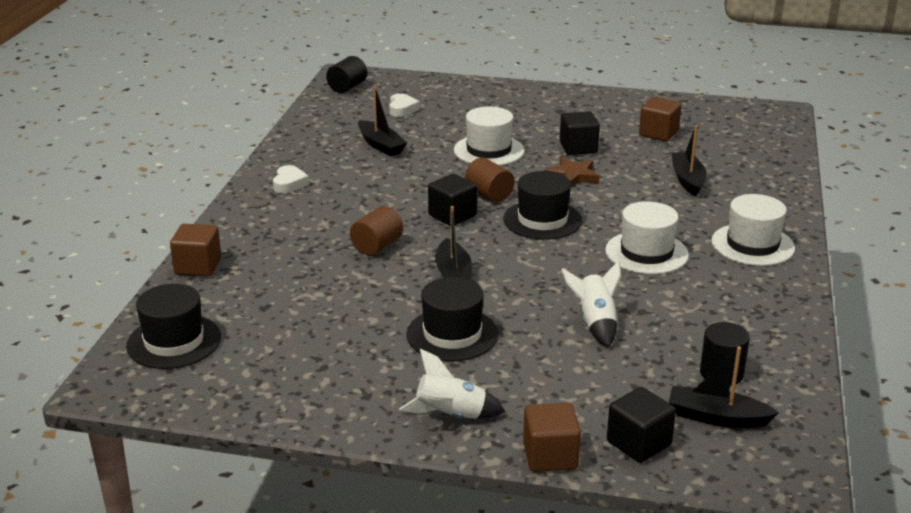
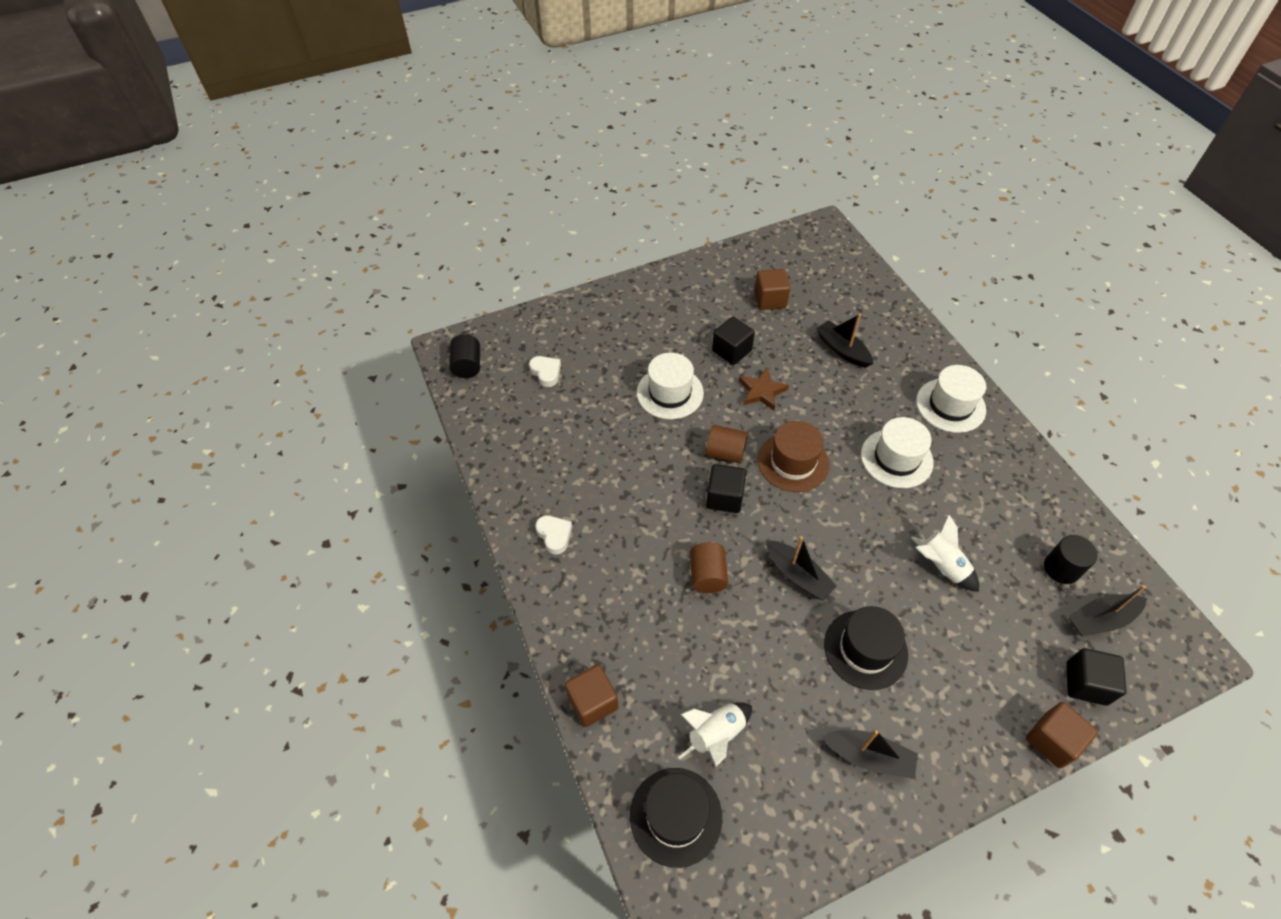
camera: 35 degrees left, 25 degrees up
black boat [358,86,407,157] -> black boat moved to [822,730,918,779]
white rocket [399,349,505,419] -> white rocket moved to [678,703,752,766]
black hat [503,171,582,240] -> brown hat [758,421,829,492]

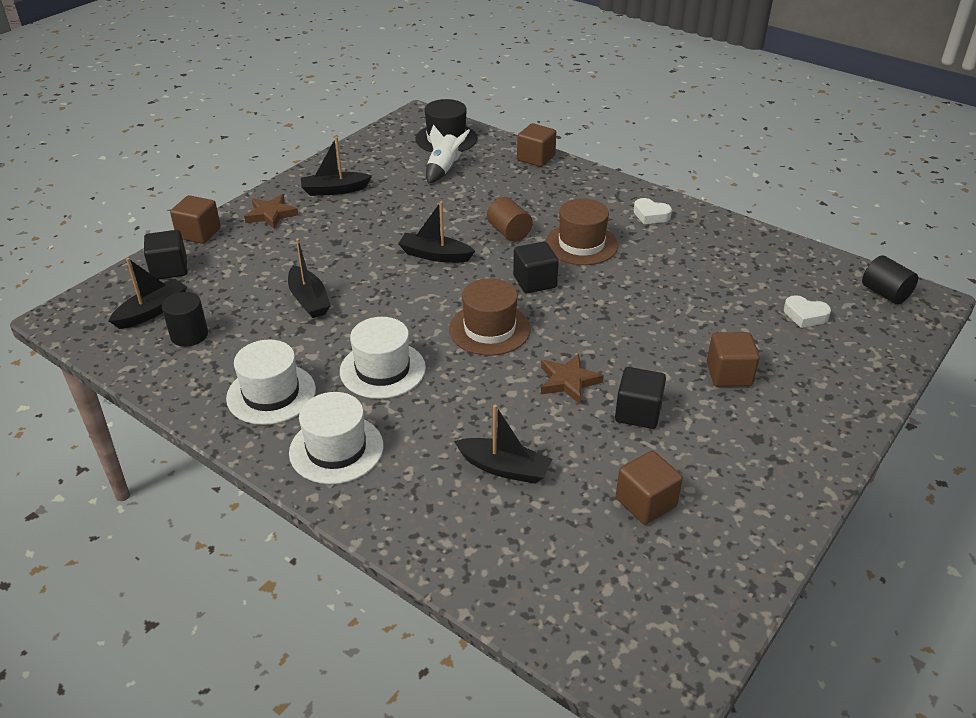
camera: 150 degrees right, 15 degrees down
white hat [637,353,704,419] -> white hat moved to [226,340,316,425]
brown cylinder [706,425,748,463] -> none
black hat [824,606,908,690] -> none
white rocket [911,514,979,592] -> black boat [288,238,331,318]
none -> brown star [244,194,298,229]
none -> brown hat [545,198,618,265]
none -> brown cube [707,332,760,387]

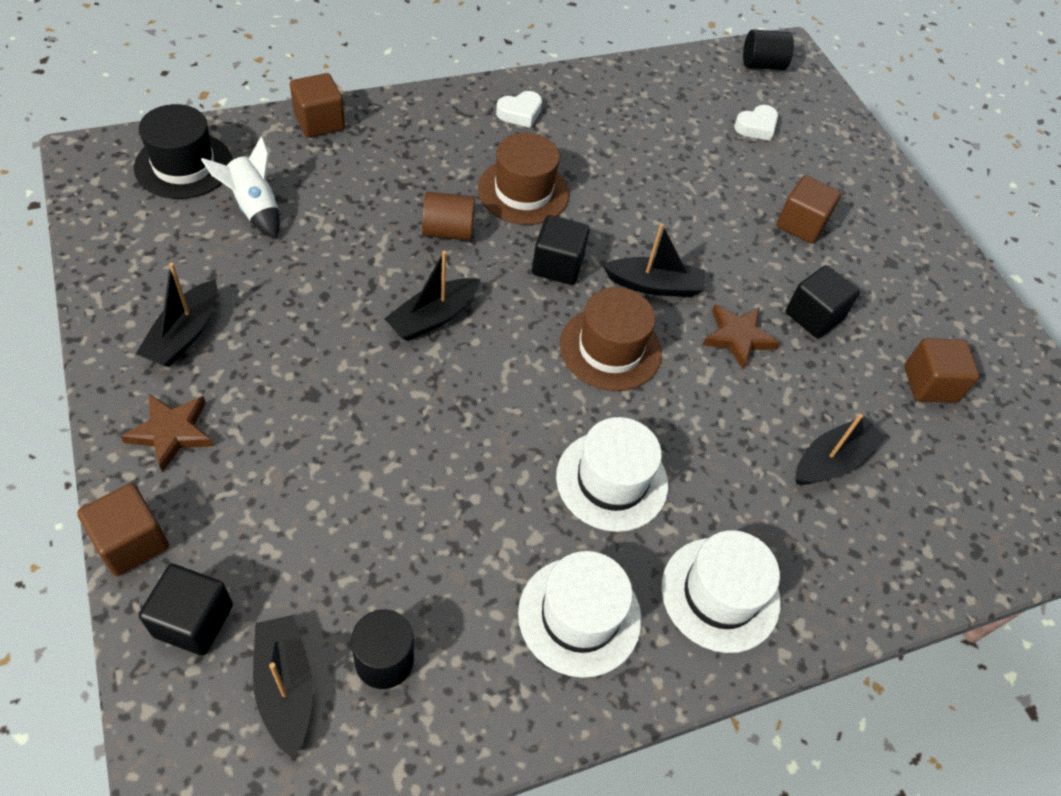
camera: 65 degrees left, 15 degrees up
black boat [288,238,331,318] -> black boat moved to [603,223,705,297]

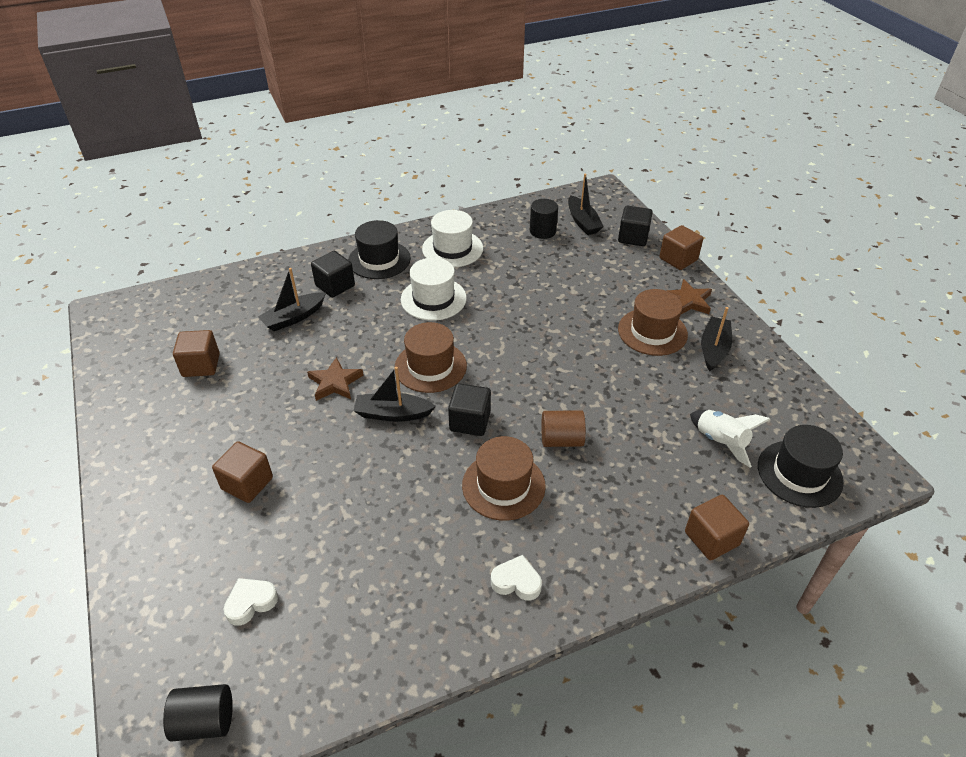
camera: 175 degrees left, 10 degrees down
black boat [384,251,480,341] -> none
white heart [496,91,542,128] -> white heart turned 45 degrees clockwise [491,555,542,601]
white hat [661,530,781,653] -> black hat [348,220,411,279]
black cube [786,265,860,339] -> black cube moved to [311,251,355,298]
none -> brown hat [618,289,688,356]

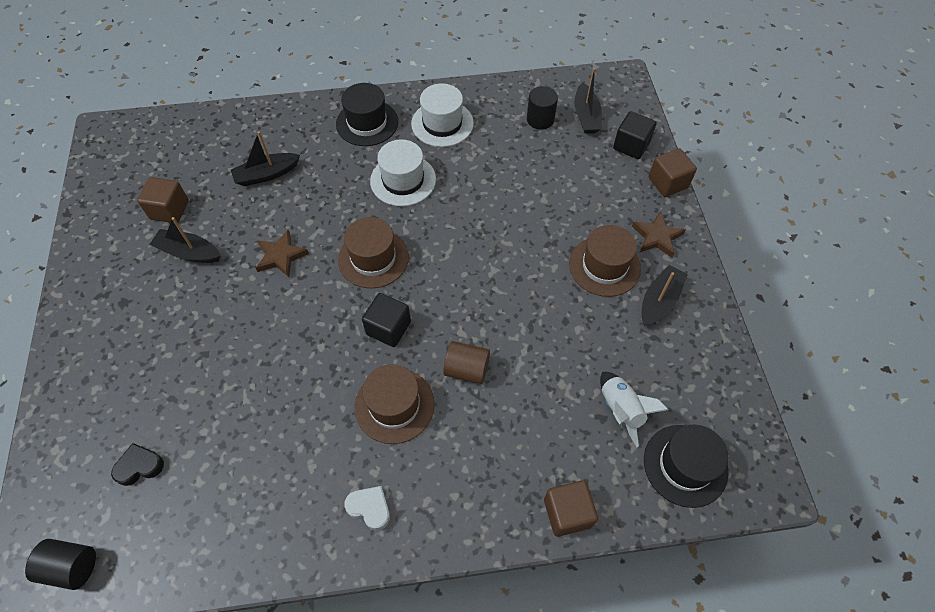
camera: 15 degrees right, 15 degrees up
brown cube [212,441,273,503] -> none
white heart [224,578,278,626] -> black heart [111,443,164,486]
black cube [311,251,355,298] -> none
black boat [354,367,436,422] -> black boat moved to [150,217,221,263]

